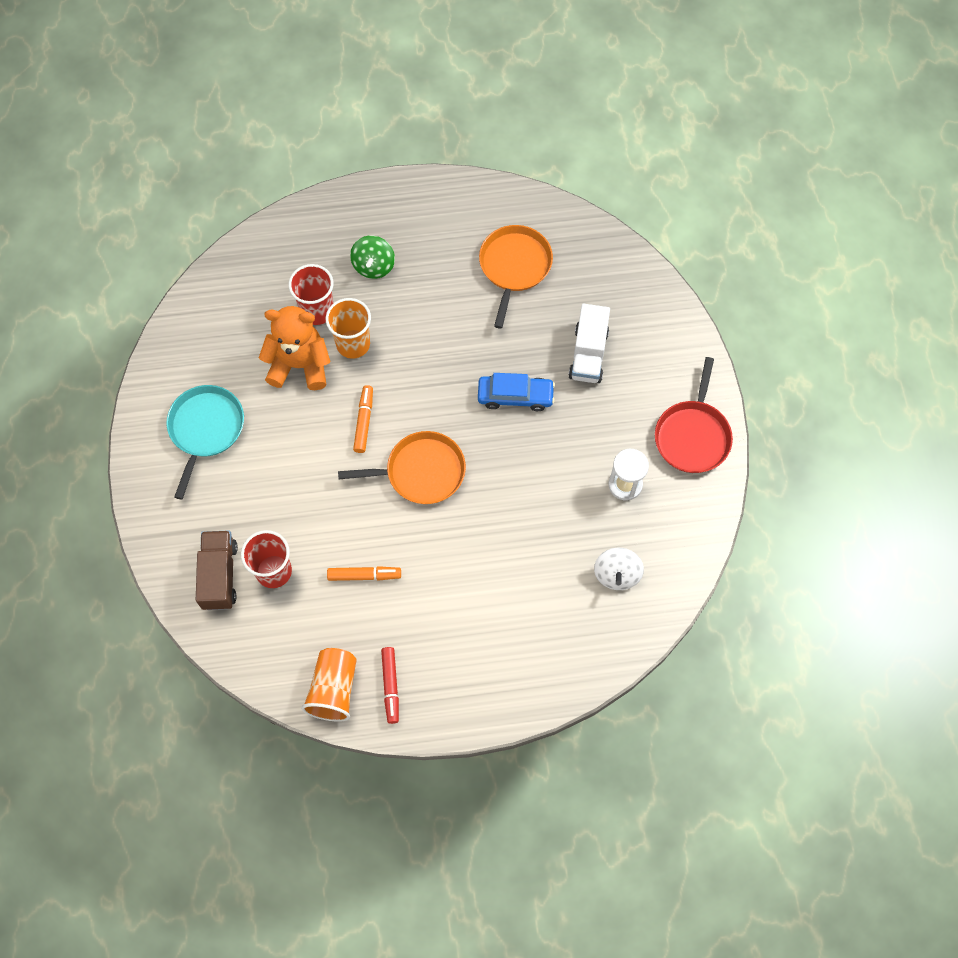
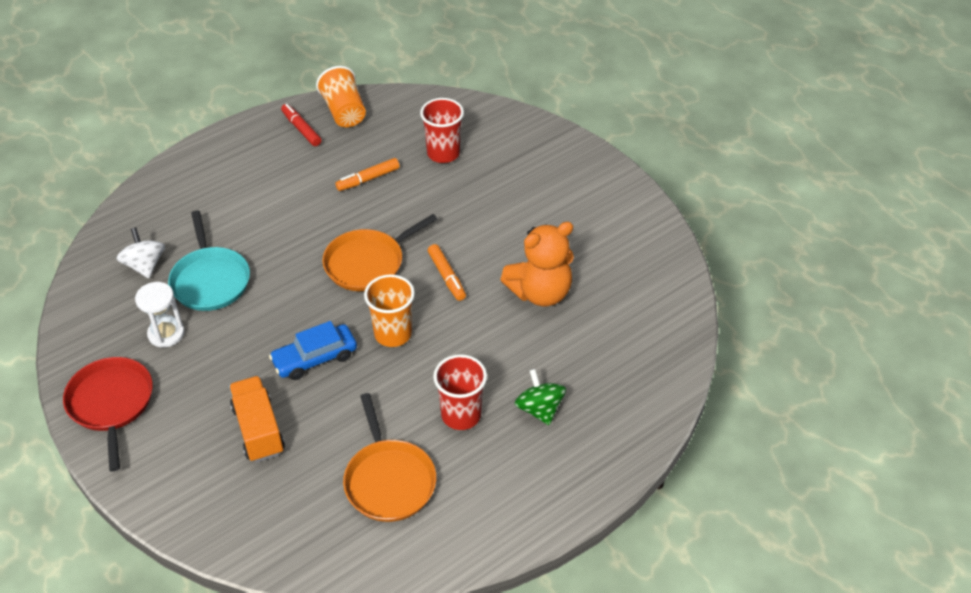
camera: 150 degrees right, 20 degrees down
turquoise pan [166,385,244,499] -> turquoise pan moved to [168,211,250,311]
brown truck [196,530,238,610] -> none
red cup [288,264,334,325] -> red cup moved to [433,354,487,430]
orange cup [326,298,371,359] -> orange cup moved to [364,274,415,347]
white truck [568,304,610,383] -> orange truck [229,376,285,462]

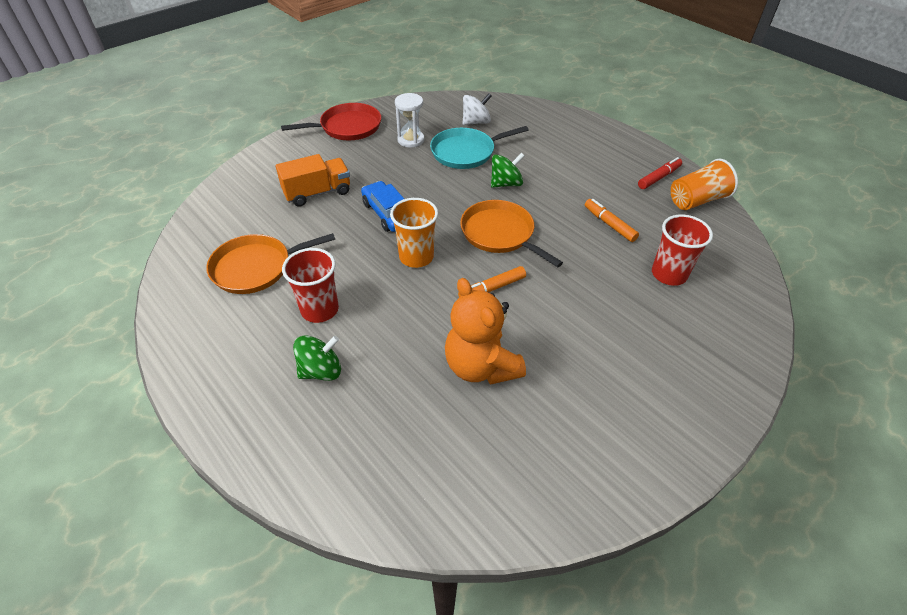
camera: 85 degrees right, 0 degrees up
none -> green spinning top [491,153,524,188]

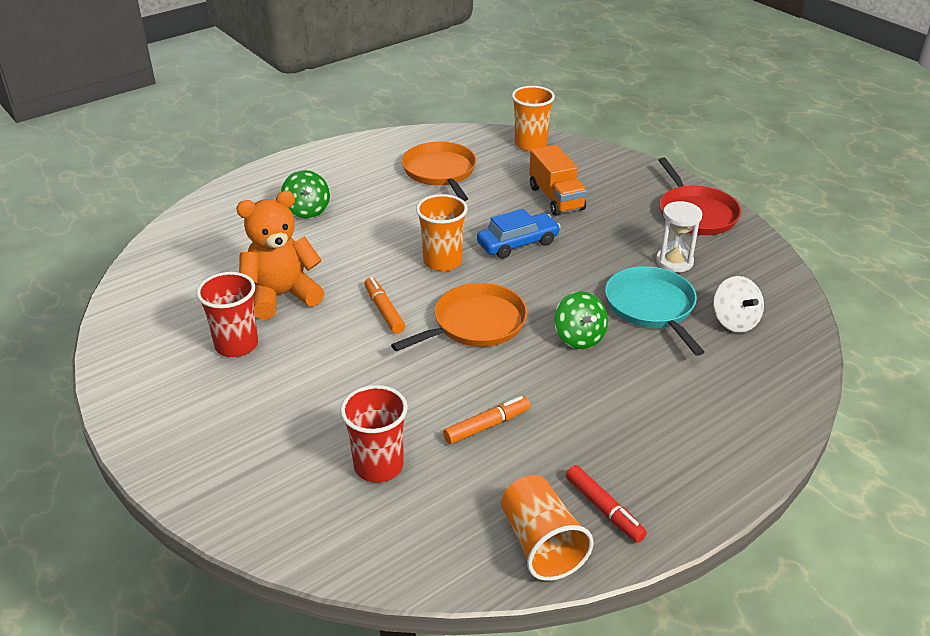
camera: 95 degrees right, 10 degrees down
red cup [282,248,339,323] -> red cup moved to [196,272,258,357]
none -> orange cup [512,86,555,151]

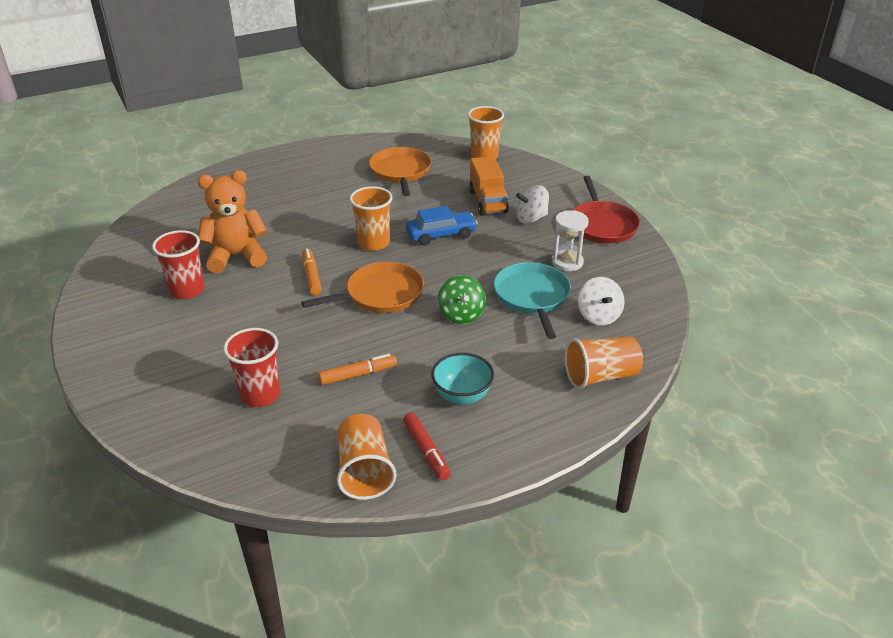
camera: 10 degrees right, 0 degrees up
green spinning top [281,170,330,219] -> none
none -> turquoise bowl [431,353,494,405]
none -> white spinning top [516,185,549,224]
none -> orange cup [565,337,643,389]

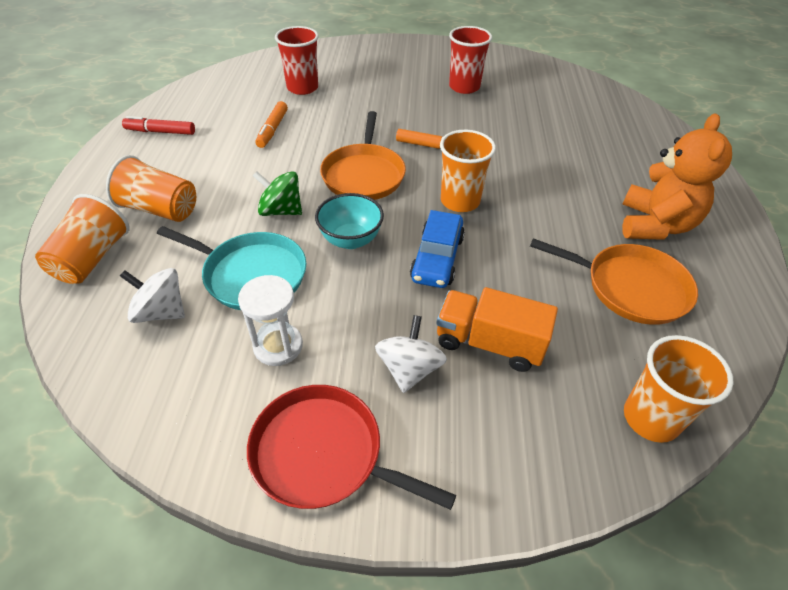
camera: 120 degrees right, 10 degrees up
orange teddy bear [198,170,267,273] -> orange teddy bear moved to [622,113,732,240]
orange cup [337,414,397,500] -> orange cup moved to [106,155,196,222]
turquoise bowl [431,353,494,405] -> turquoise bowl moved to [315,193,384,249]

